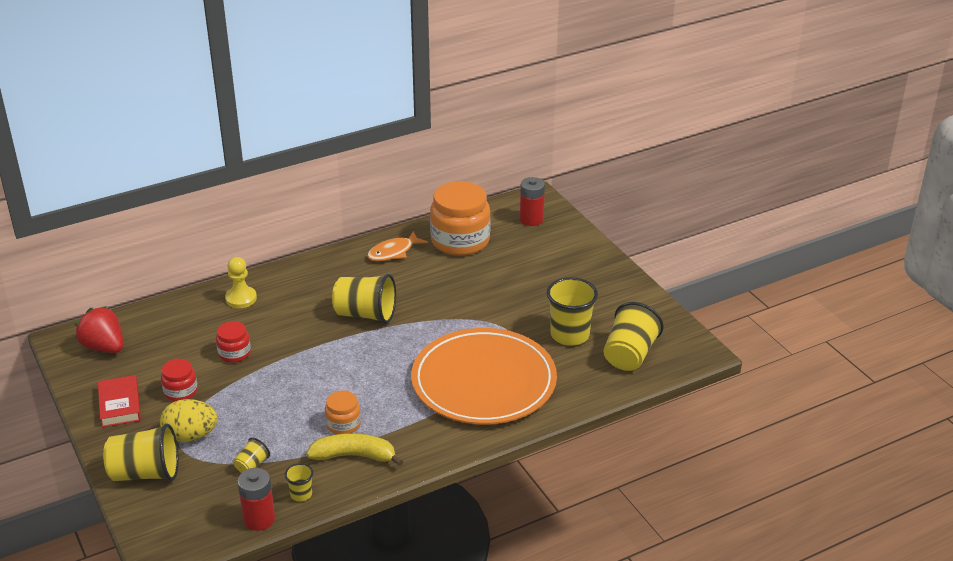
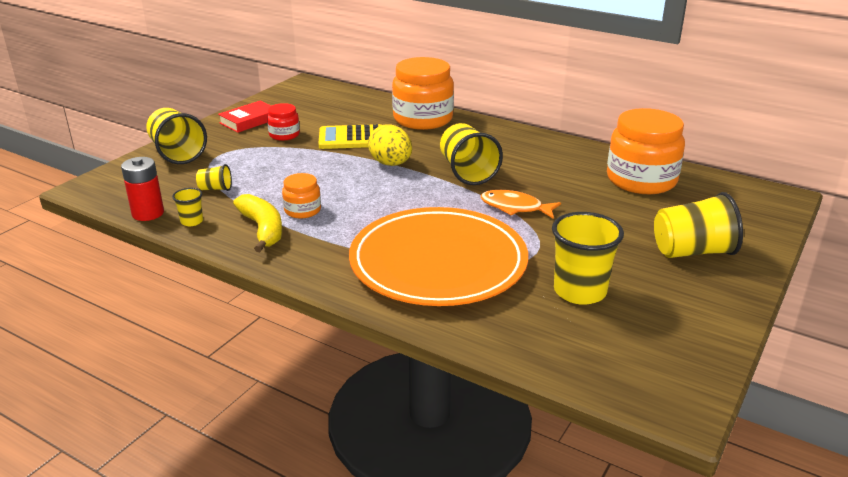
camera: 60 degrees right, 5 degrees down
red strawberry [75,306,124,353] -> none
yellow egg [160,399,218,442] -> yellow egg moved to [368,124,412,166]
red jar [216,321,251,363] -> yellow calculator [318,124,381,149]
yellow pawn [225,257,257,308] -> orange jar [392,57,454,130]
orange fish [367,231,428,262] -> orange fish moved to [481,190,561,219]
red battery [520,177,545,226] -> none
yellow cup [604,302,664,371] -> yellow cup moved to [654,192,743,258]

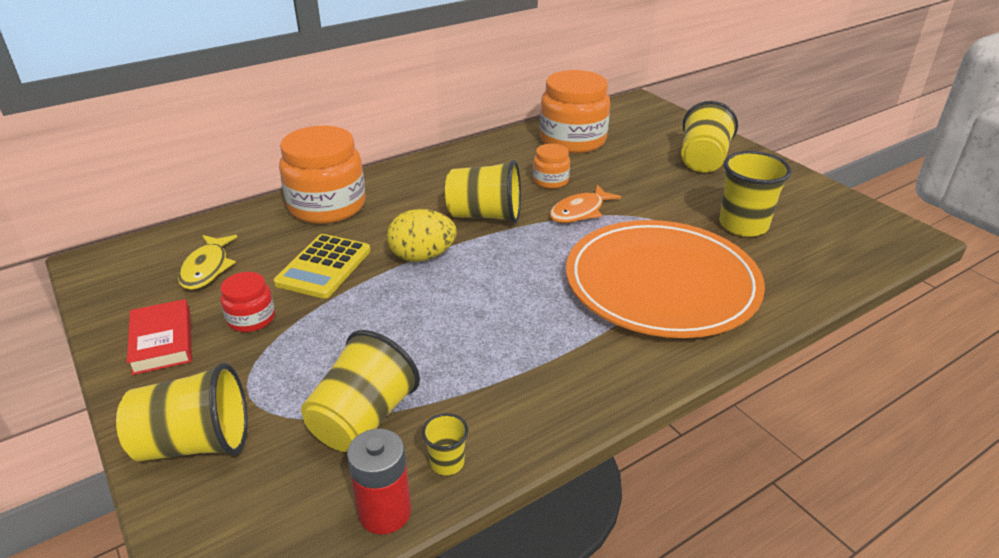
camera: 65 degrees left, 5 degrees up
yellow cup [196,164,232,191] -> yellow cup [301,330,420,452], size x2.06
yellow banana [233,194,282,252] -> none
orange jar [282,173,321,219] -> orange jar moved to [533,144,570,189]
none -> yellow fish [178,235,237,290]

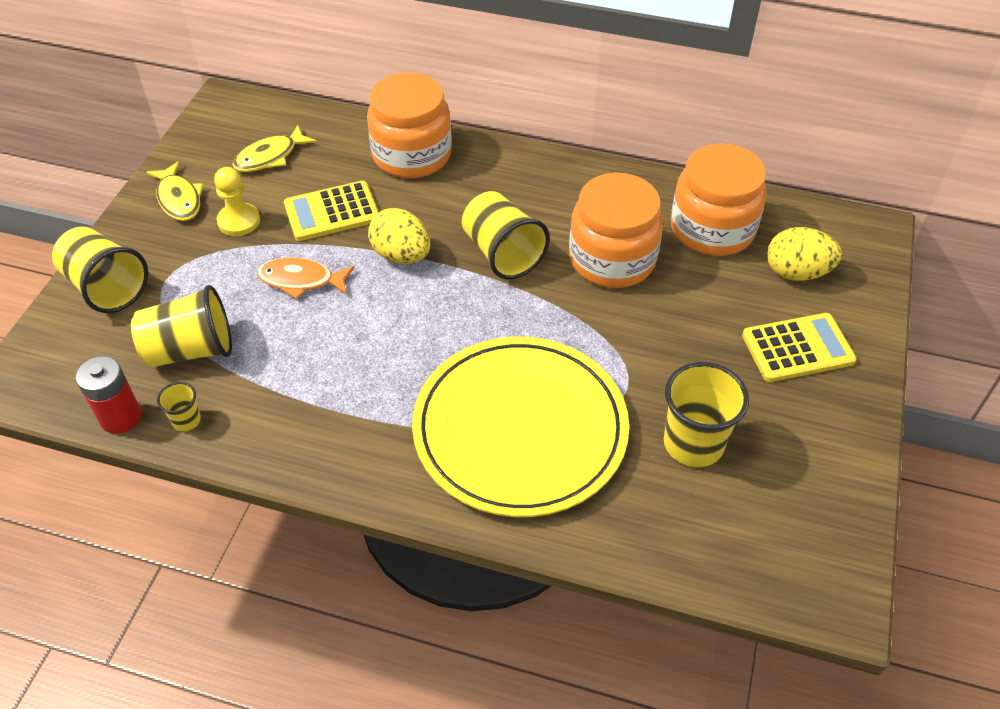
camera: 50 degrees right, 15 degrees up
red book [127,299,192,375] -> yellow fish [146,161,204,221]
red jar [220,272,275,332] -> yellow pawn [214,167,260,236]
orange jar [533,144,570,189] -> orange jar [569,173,663,288], size x2.03
orange fish [550,185,621,223] -> orange fish moved to [257,258,355,299]
orange plate [566,220,765,338] -> yellow plate [412,337,629,517]
yellow cup [681,101,738,173] -> yellow calculator [742,313,857,382]
none -> yellow egg [767,227,842,281]

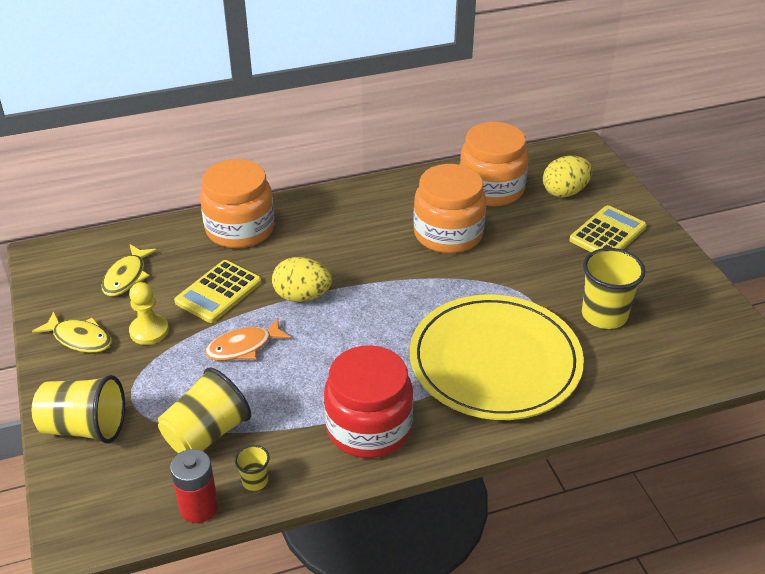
camera: 35 degrees left, 10 degrees down
yellow cup [462,191,550,279] -> none
none -> red jar [324,345,413,458]

